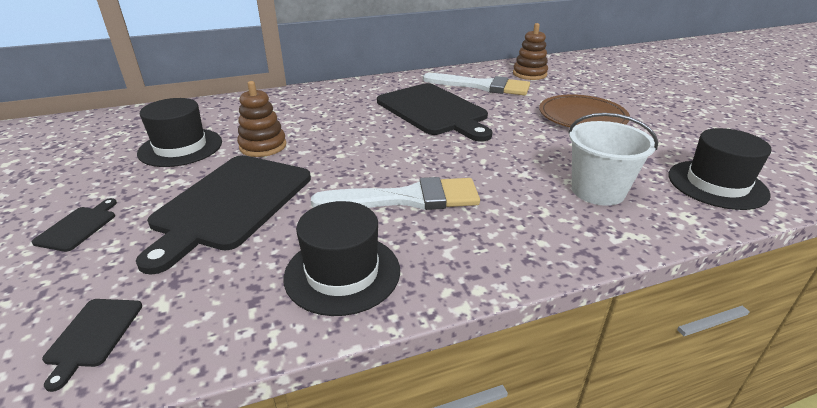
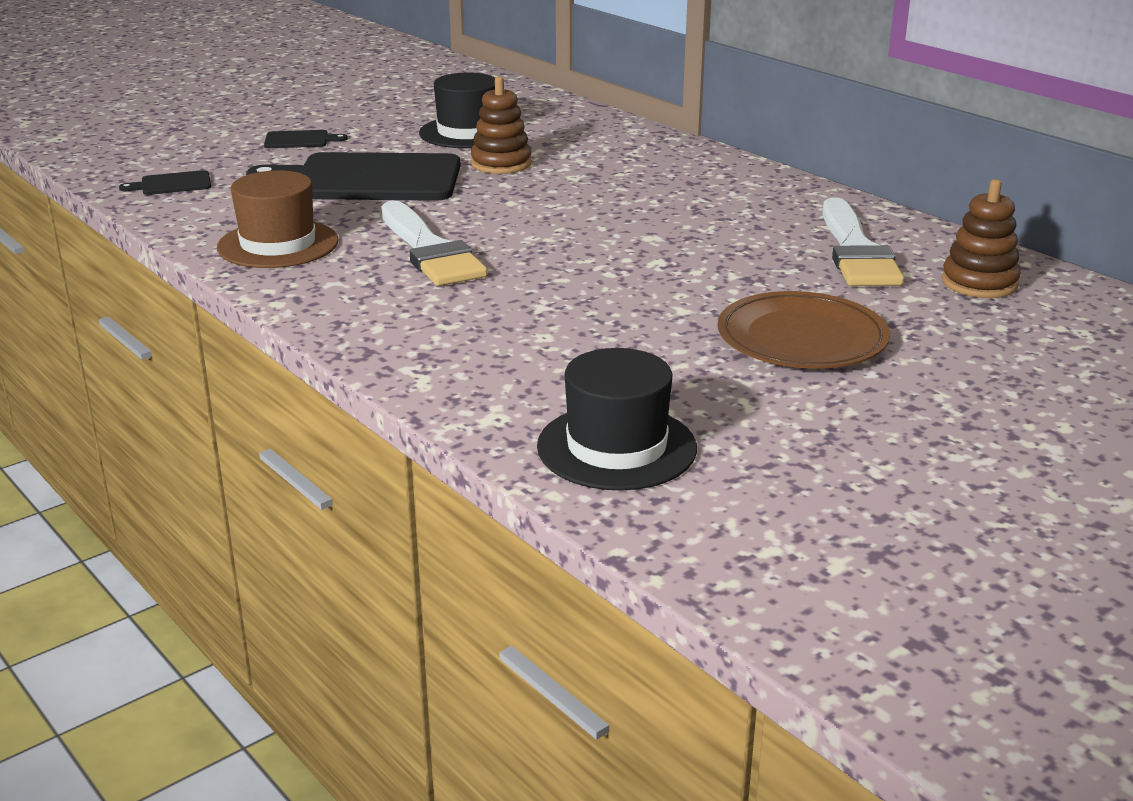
camera: 70 degrees right, 5 degrees down
black hat [283,201,400,316] -> brown hat [217,170,338,268]
black cutting board [377,83,493,142] -> none
white bucket [568,113,658,206] -> none

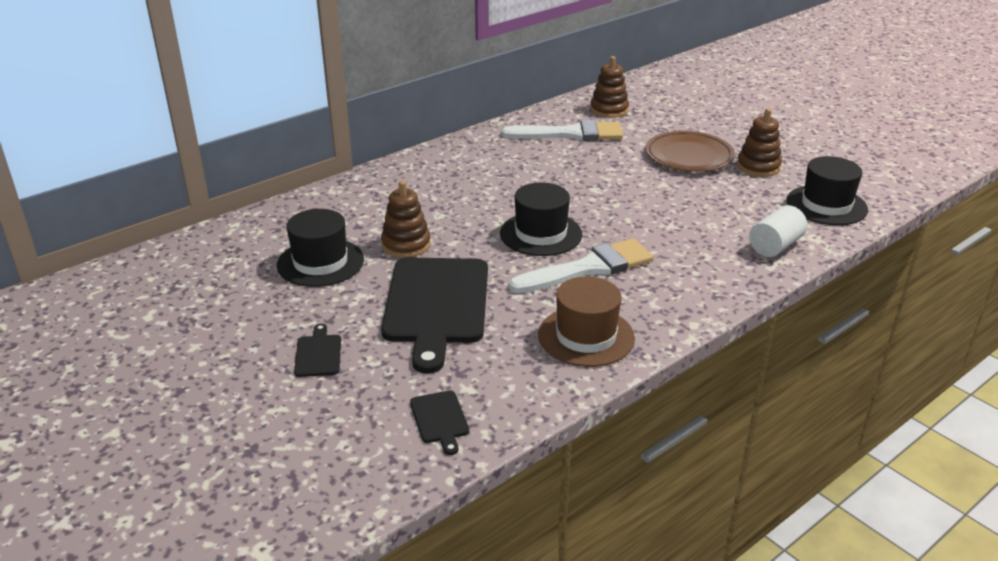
camera: 90 degrees left, 5 degrees up
none -> black hat [500,183,582,256]
none -> brown stacking toy [737,109,782,177]
none -> white cylinder [749,205,807,257]

